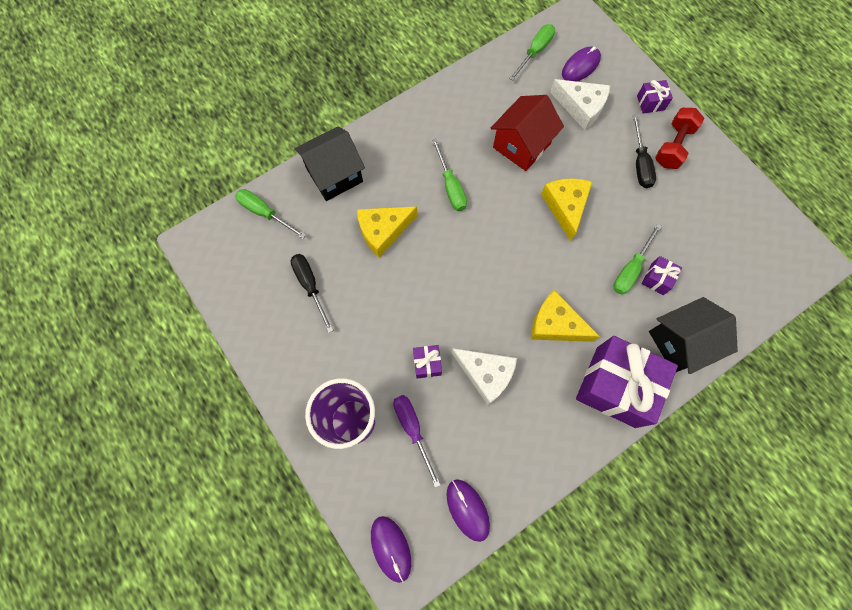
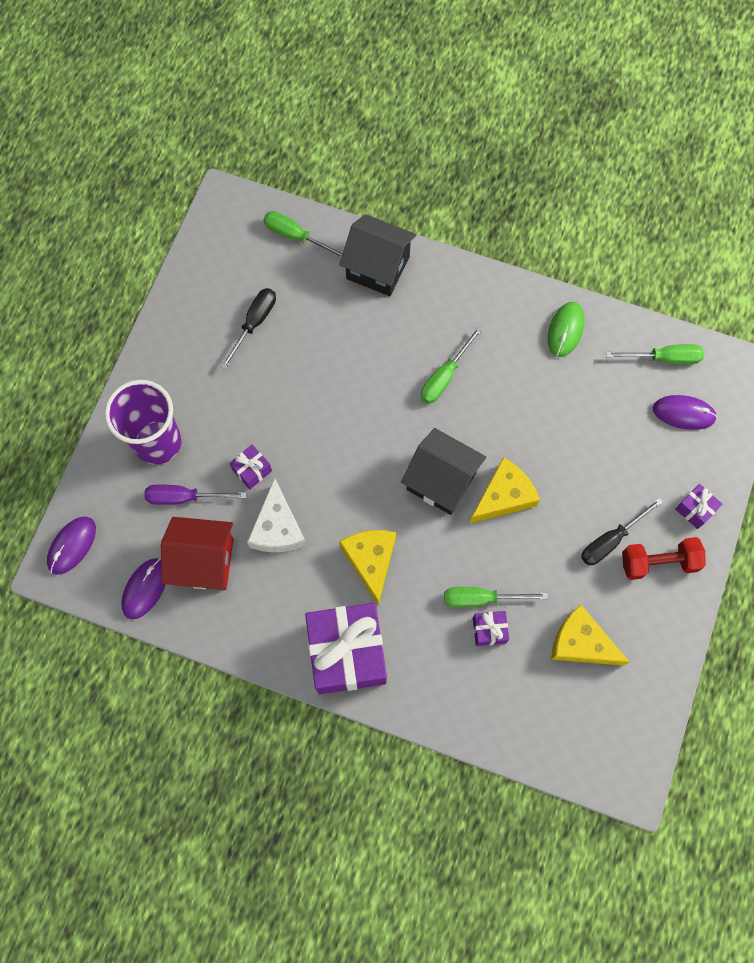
camera: 55 degrees right, 0 degrees up
green screwdriver [235,189,306,239] -> green screwdriver turned 60 degrees counterclockwise [263,211,343,258]
yellow cheese [357,206,417,257] -> yellow cheese moved to [551,604,630,666]
purple screwdriver [393,395,441,488] -> purple screwdriver turned 120 degrees counterclockwise [144,485,246,505]
red house [491,95,564,171] -> red house moved to [161,517,233,590]
white cheese [550,79,610,130] -> none
black house [649,297,738,374] -> black house moved to [401,428,486,515]
none -> green mouse [547,302,585,357]

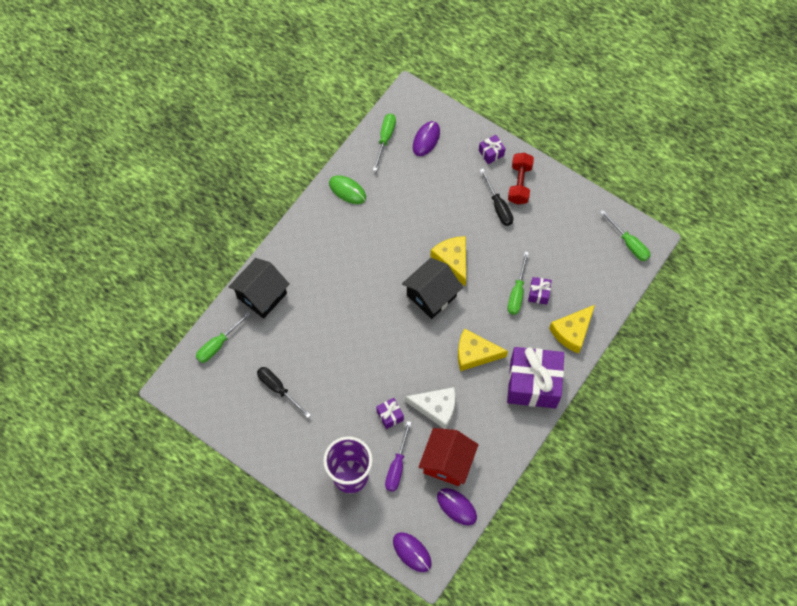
camera: 75 degrees left, 5 degrees down
green screwdriver [421,326,483,404] -> green screwdriver moved to [600,210,651,261]
yellow cheese [551,604,630,666] -> yellow cheese moved to [549,305,595,354]

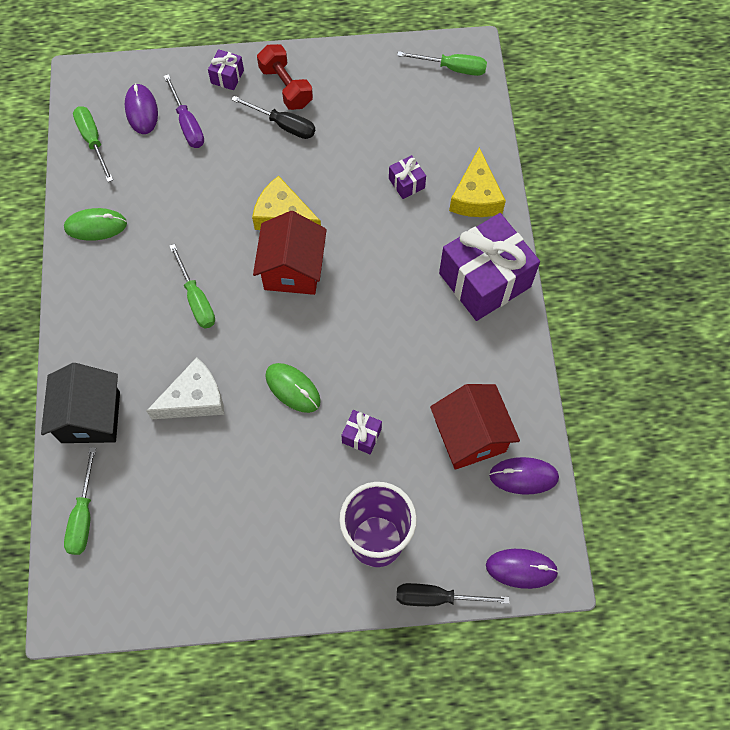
camera: 40 degrees left, 0 degrees up
black screwdriver [257,367,311,418] -> black screwdriver moved to [397,583,510,606]
purple screwdriver [385,421,412,492] -> purple screwdriver moved to [164,74,204,148]
black house [402,258,463,319] -> red house [253,211,327,295]
white cheese [405,387,455,429] -> white cheese moved to [147,357,224,419]
yellow cheese [458,328,508,371] -> none
green screwdriver [507,252,529,315] -> green screwdriver moved to [169,244,215,328]
none -> green mouse [265,363,321,413]

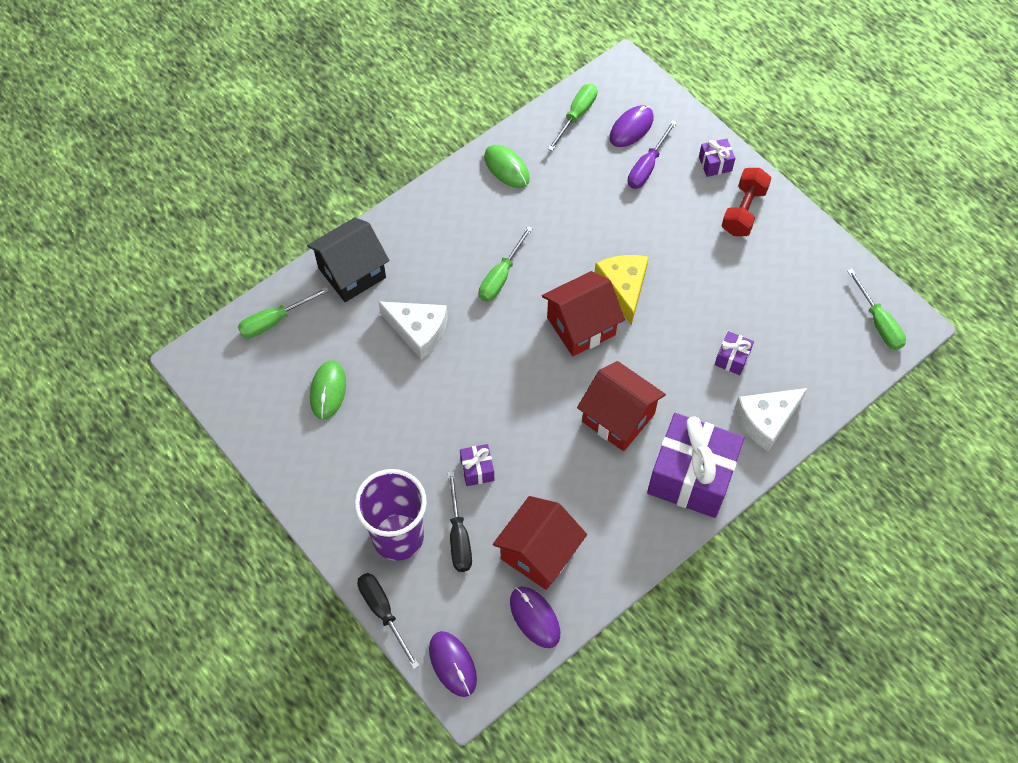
camera: 55 degrees right, 5 degrees down
black screwdriver [231,96,315,139] -> black screwdriver moved to [448,471,472,572]
green mouse [265,363,321,413] -> green mouse moved to [310,360,346,420]
yellow cheese [449,147,506,217] -> white cheese [735,388,808,451]
none -> red house [577,361,666,451]

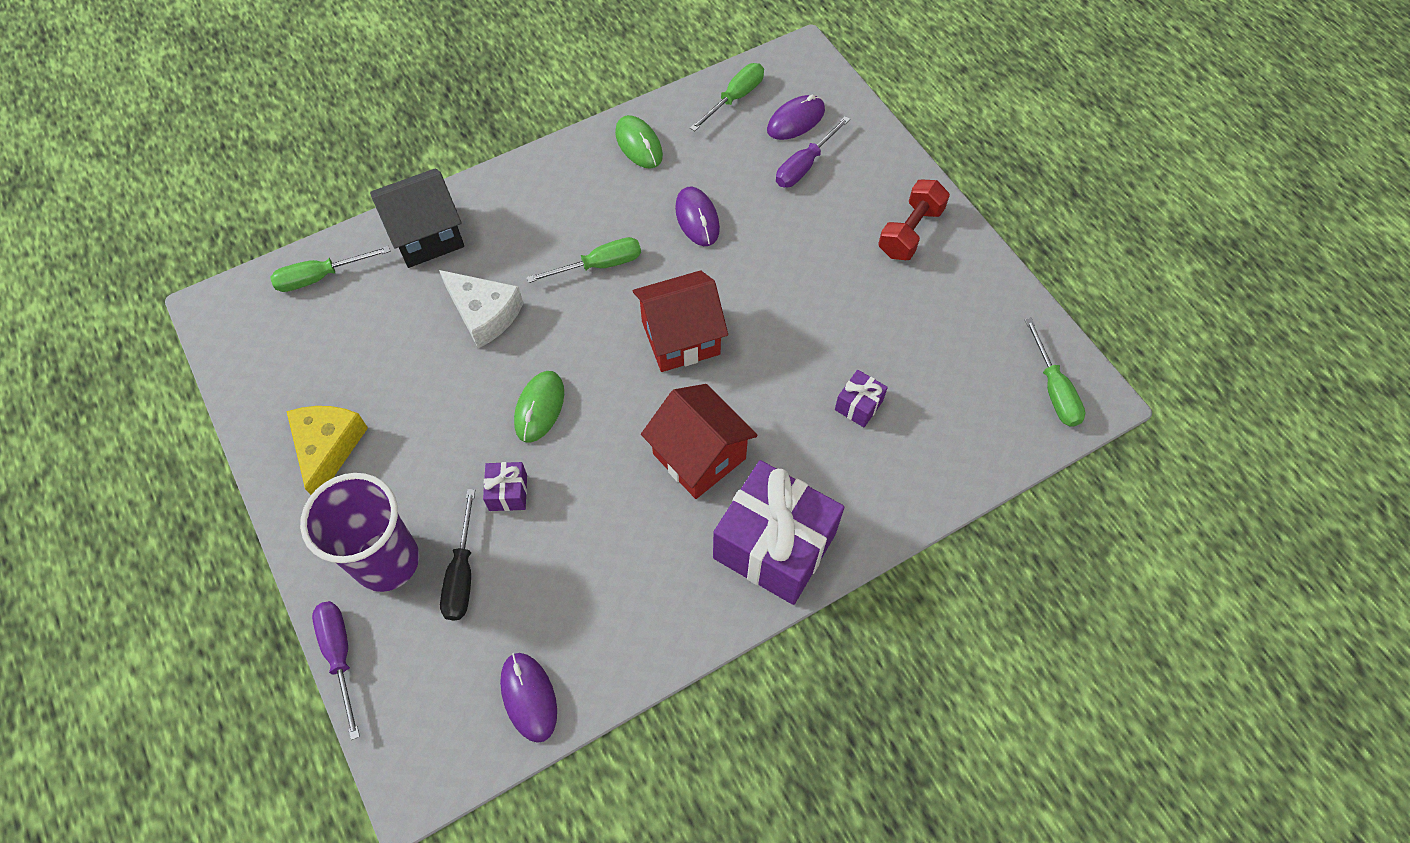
camera: 10 degrees right, 0 degrees up
green mouse [310,360,346,420] -> green mouse moved to [514,371,564,443]
black screwdriver [357,573,419,669] -> purple screwdriver [312,601,360,740]
purple mouse [429,631,477,697] -> purple mouse moved to [675,187,720,246]
green screwdriver [479,226,533,302] -> green screwdriver turned 150 degrees counterclockwise [526,237,641,283]
red house [493,496,587,590] -> none
yellow cheese [595,255,649,325] -> yellow cheese moved to [287,406,368,495]
purple gift [699,138,735,177] -> none
white cheese [735,388,808,451] -> none

